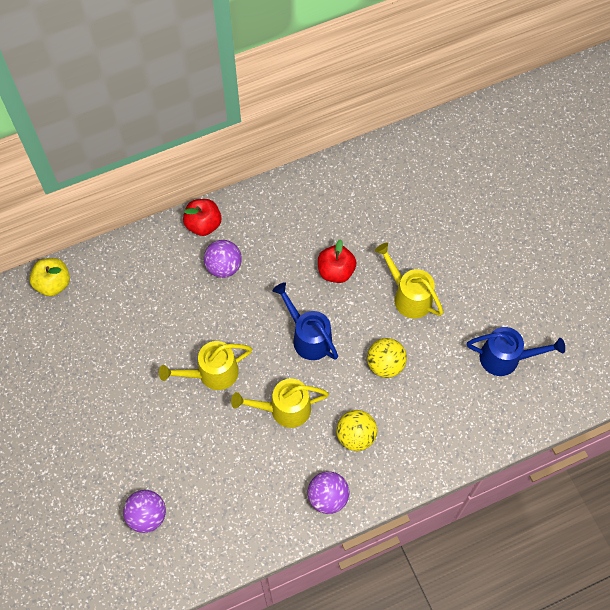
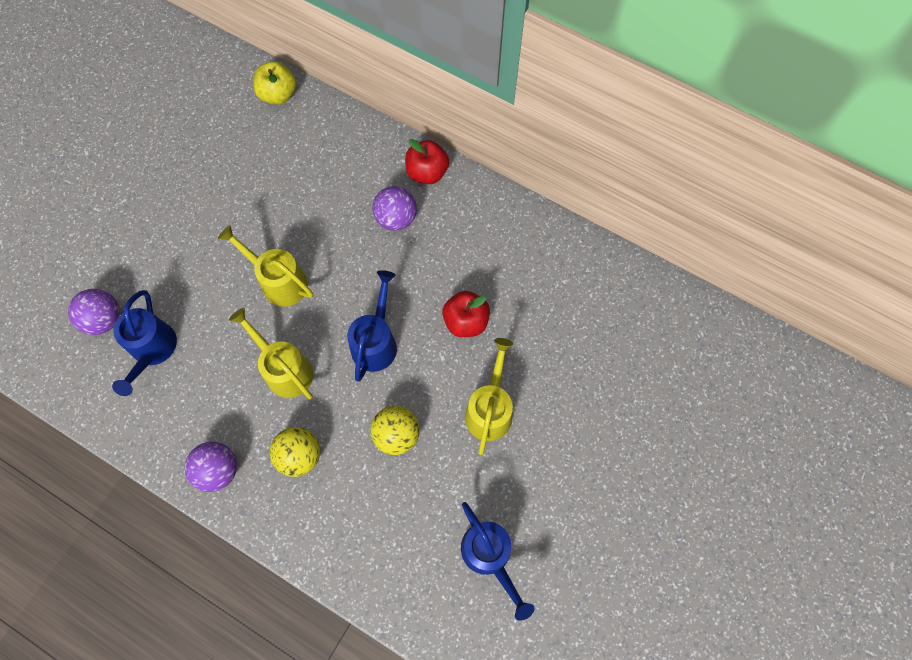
camera: 55 degrees right, 5 degrees up
none -> blue watering can [112,290,177,396]

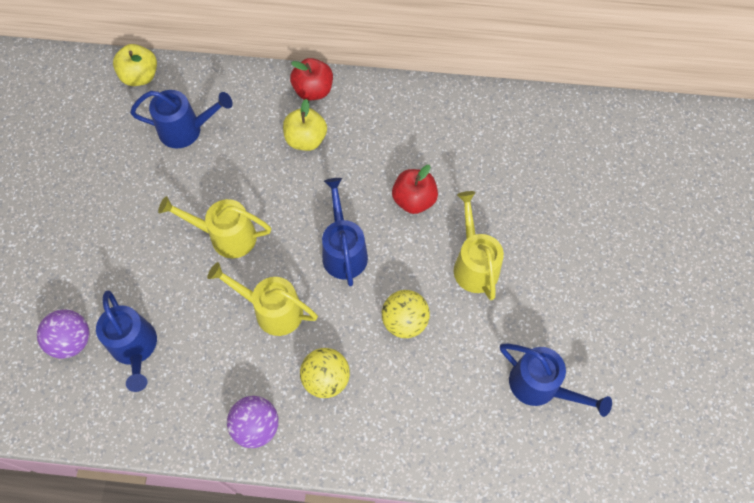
camera: 25 degrees left, 5 degrees down
purple ball [372,186,417,231] -> yellow apple [283,99,327,151]
none -> blue watering can [130,90,233,148]

